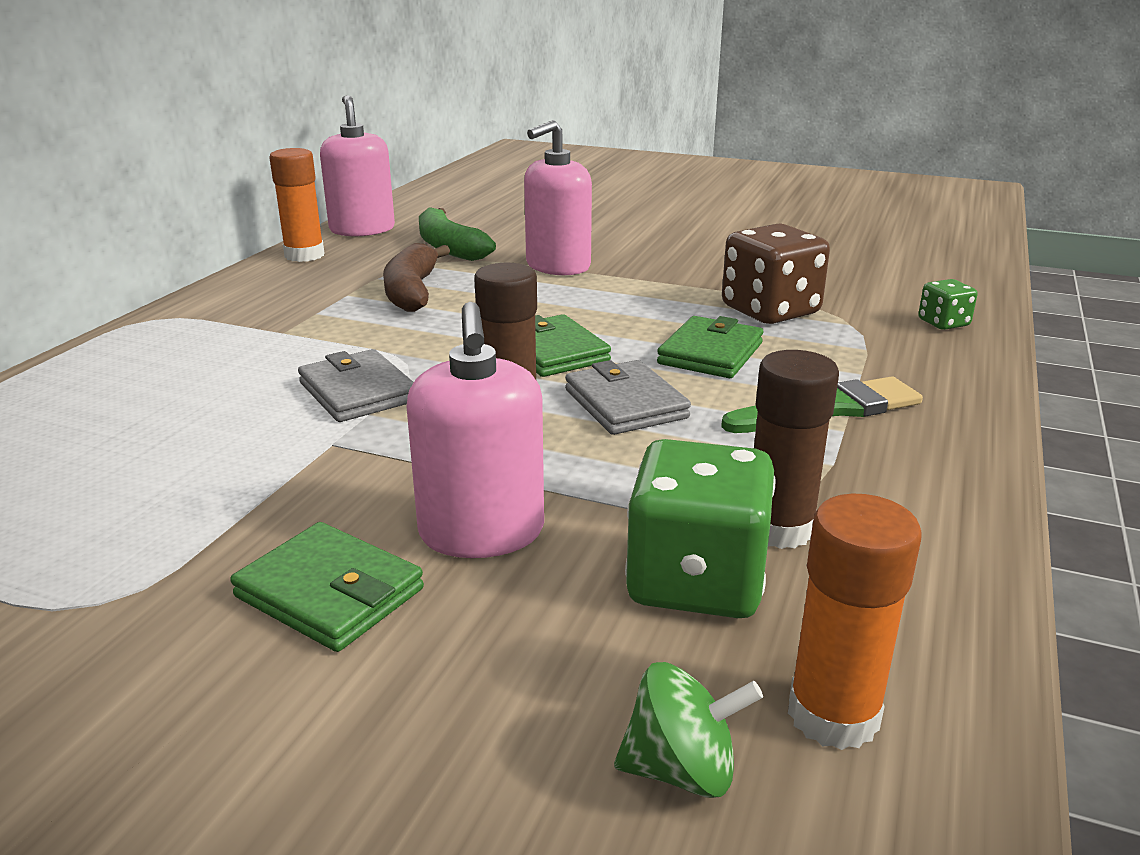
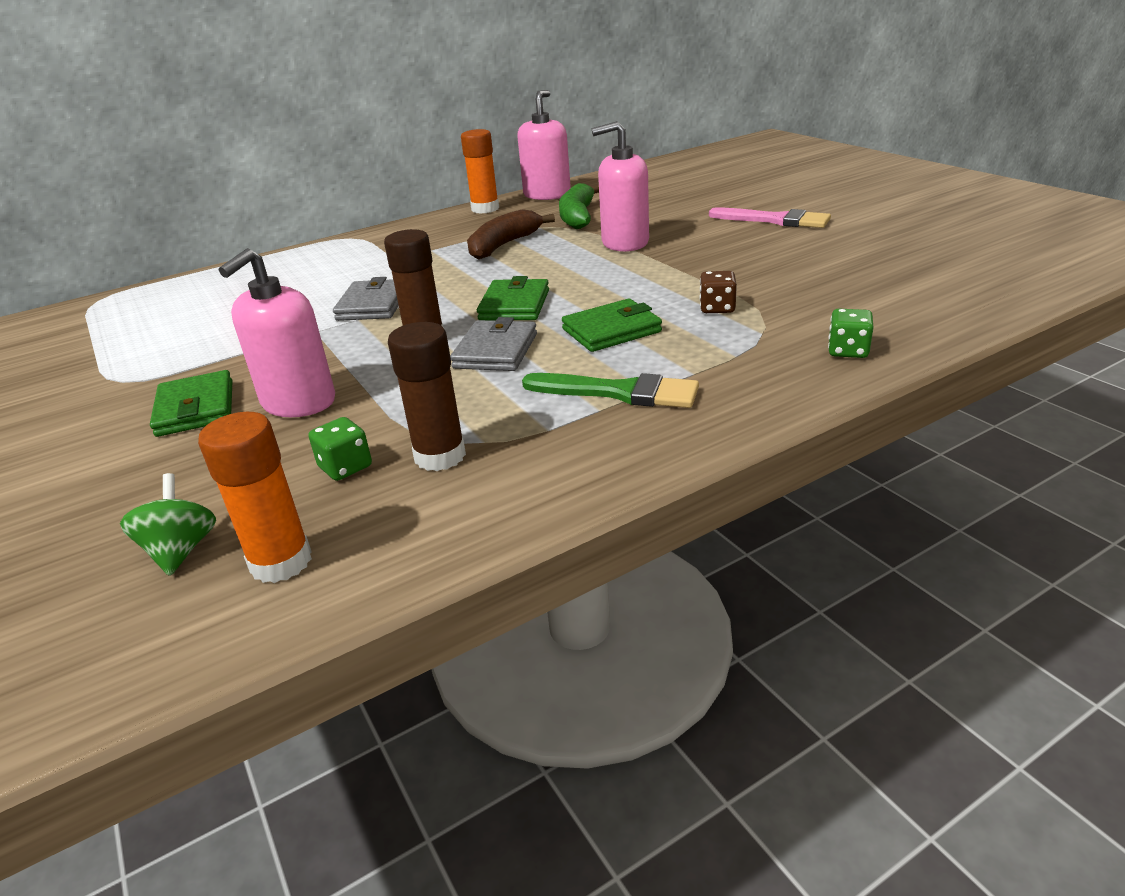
camera: 40 degrees right, 5 degrees up
green spinning top [614,662,763,798] -> green spinning top turned 135 degrees counterclockwise [120,473,216,576]
green dice [625,439,775,618] -> green dice [309,417,372,481], size x0.50
brown dice [722,224,830,324] -> brown dice [700,271,737,313], size x0.50
none -> pink brush [709,207,831,228]

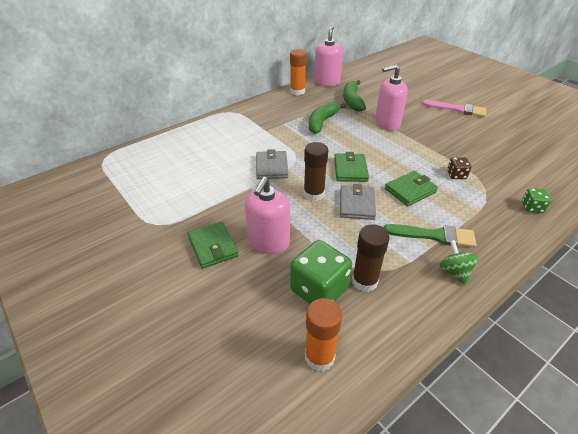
camera: 10 degrees left, 10 degrees up
green spinning top [120,473,216,576] -> green spinning top moved to [439,240,478,285]
green dice [309,417,372,481] -> green dice [290,240,352,304], size x2.02
brown banana [467,209,555,260] -> green banana [309,102,346,134]

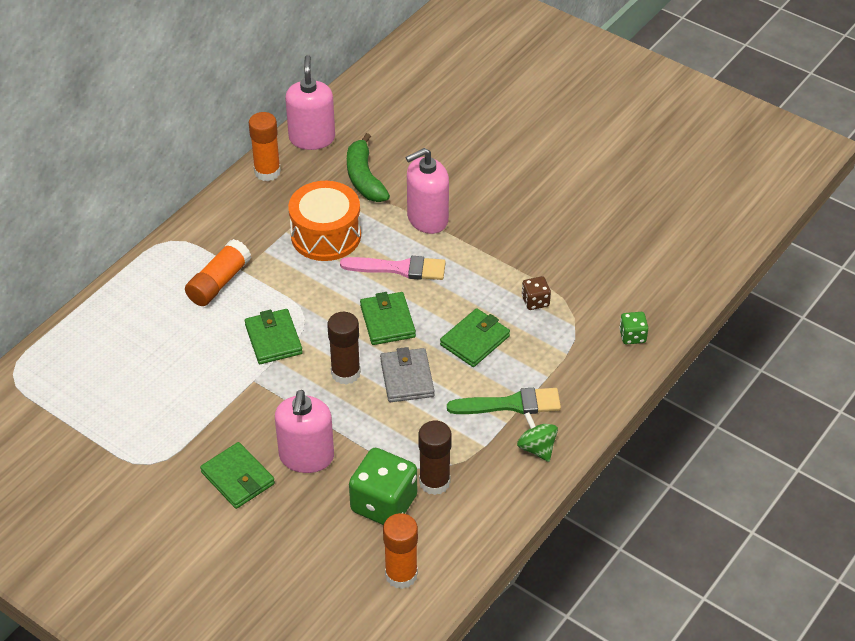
camera: 15 degrees left, 5 degrees up
grey wallet [256,149,288,179] -> green wallet [245,309,303,364]
green banana [309,102,346,134] -> orange drum [288,181,361,261]
pink brush [422,100,486,117] -> pink brush moved to [340,256,446,280]
none -> orange glue stick [185,239,251,306]

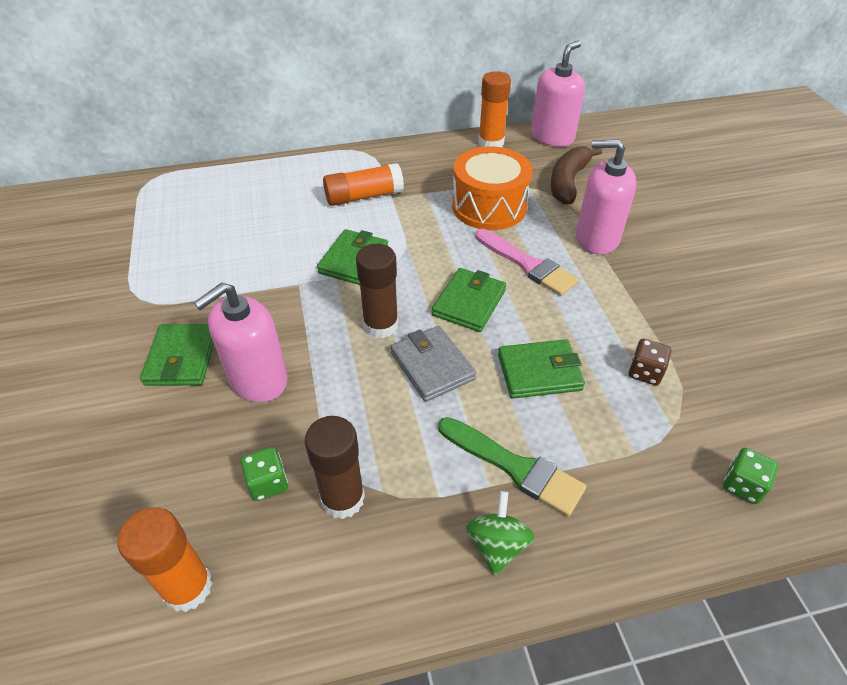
camera: 40 degrees right, 0 degrees up
green banana [347,133,390,202] -> brown banana [551,146,602,204]
green dice [349,448,417,525] -> green dice [240,447,288,501], size x0.50
grey wallet [380,347,435,402] -> grey wallet turned 60 degrees counterclockwise [391,326,476,402]

